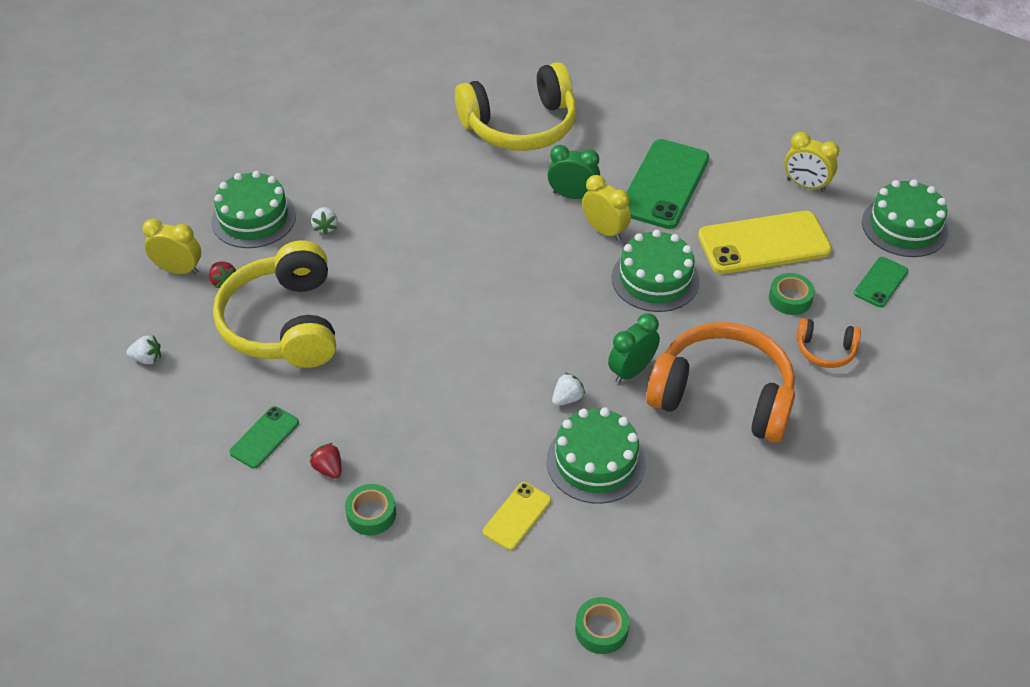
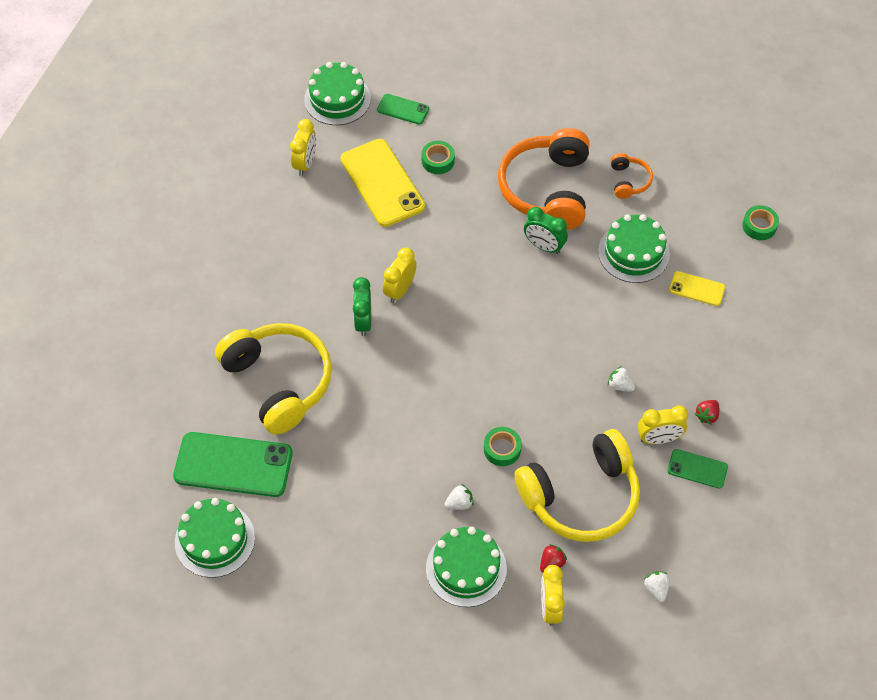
camera: 105 degrees left, 10 degrees up
green tape [345,484,396,536] -> green tape moved to [484,427,522,466]
white strawberry [552,373,585,406] -> white strawberry moved to [608,366,635,391]
green cake [612,230,700,312] -> green cake moved to [175,498,255,578]
green phone [626,139,709,229] -> green phone moved to [173,432,293,497]
orange headphones [797,318,861,368] -> orange headphones moved to [611,153,653,199]
none -> yellow clock [638,405,688,444]

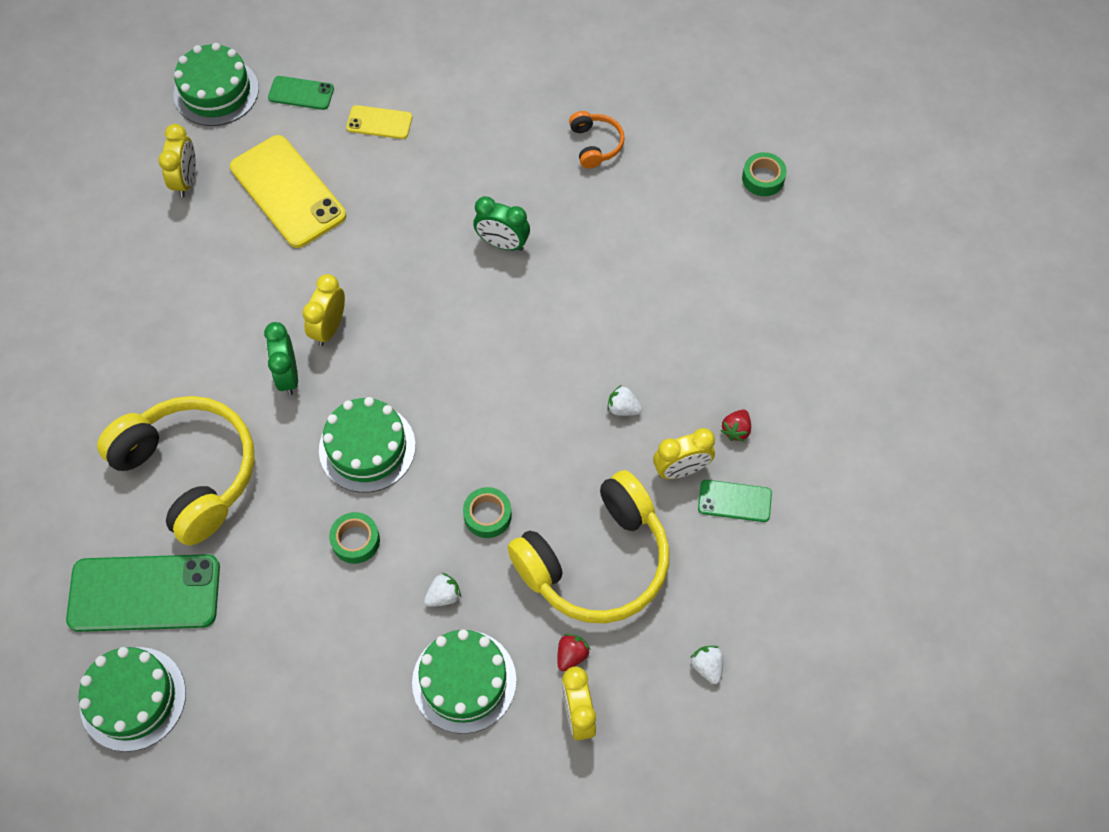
camera: 10 degrees left, 5 degrees up
green tape [421,141,455,174] -> green tape moved to [329,512,380,564]
orange headphones [498,128,590,230] -> none
green cake [598,214,670,283] -> green cake moved to [319,397,416,493]
yellow phone [669,271,725,306] -> yellow phone moved to [346,105,412,139]

